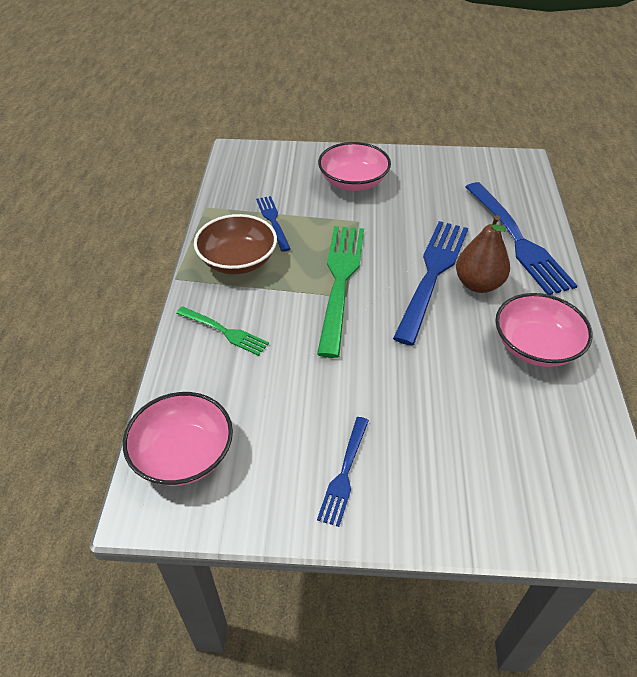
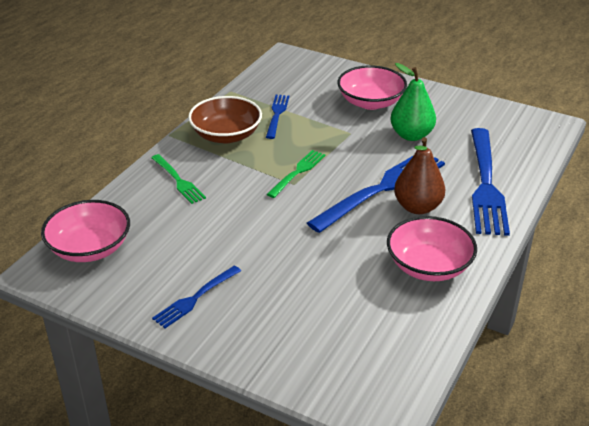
camera: 25 degrees right, 10 degrees down
green fork [317,226,364,358] -> green fork [267,150,326,198], size x0.52
none -> green pear [391,63,436,141]

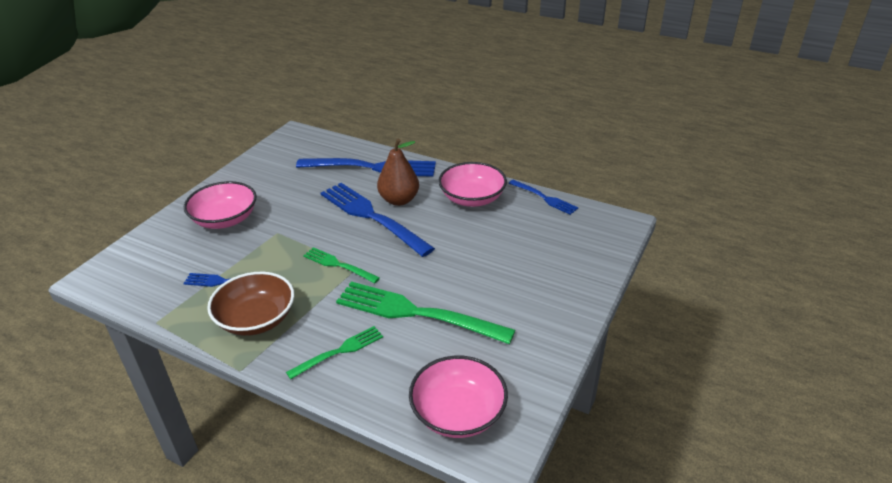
camera: 90 degrees left, 0 degrees up
blue fork [152,266,241,328] -> blue fork moved to [509,180,578,215]
green pear [391,63,436,141] -> none
none -> green fork [336,282,515,344]

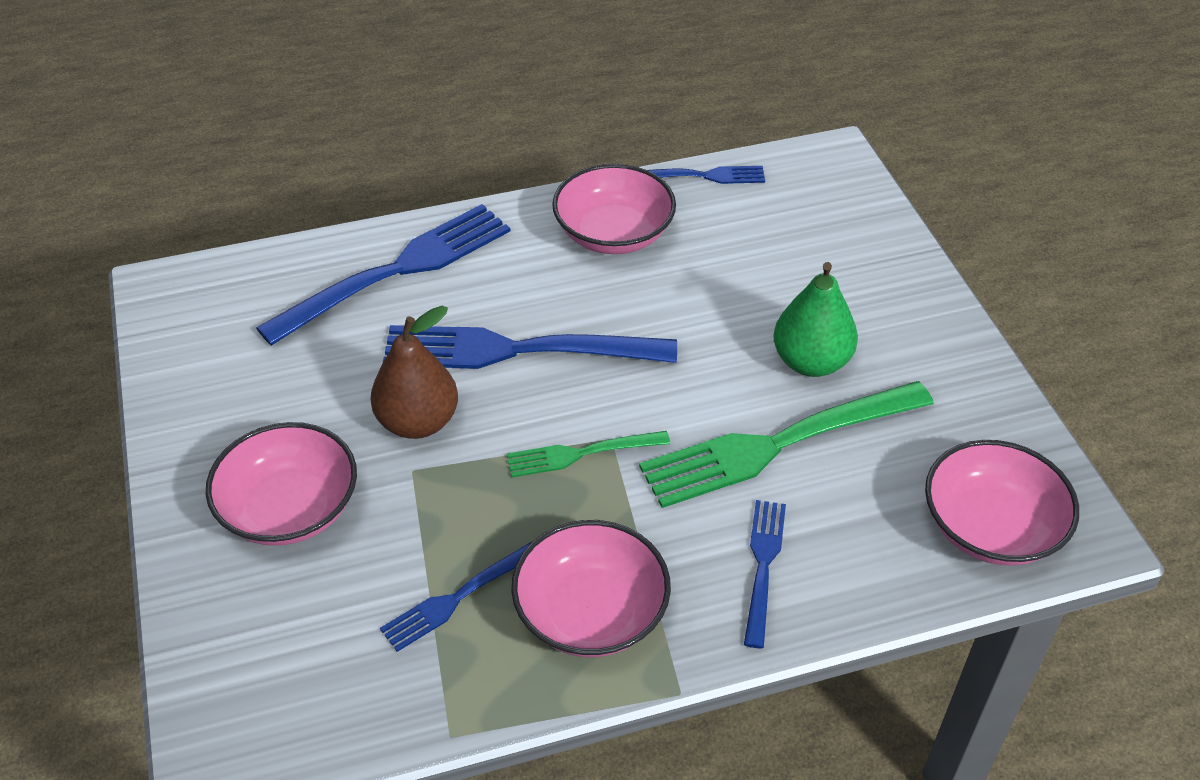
camera: 45 degrees left, 10 degrees up
brown bowl [207,272,294,336] -> pink bowl [511,520,671,657]
green fork [286,326,383,380] -> blue fork [744,500,786,648]
brown pear [377,139,419,206] -> brown pear moved to [371,306,458,439]
none -> green pear [774,262,858,377]

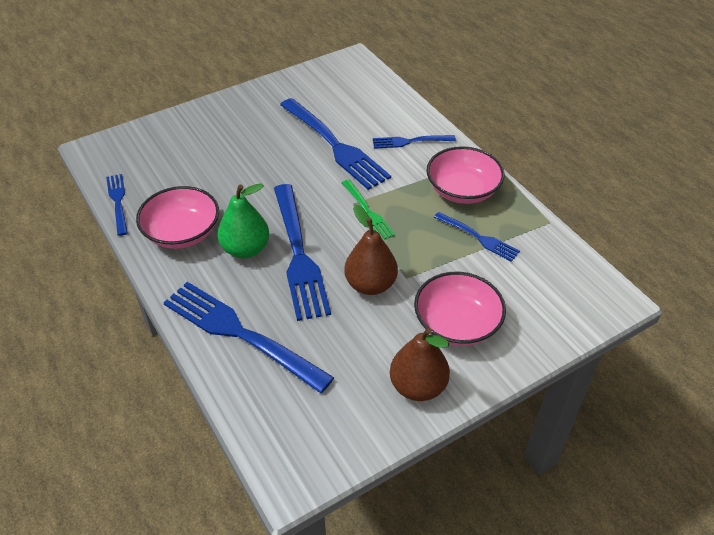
camera: 105 degrees left, 0 degrees up
green fork [639,381,934,508] -> blue fork [280,98,391,190]
green pear [774,262,858,377] -> green pear moved to [217,183,269,258]
pink bowl [925,440,1079,566] -> none
none -> brown pear [390,327,450,401]

